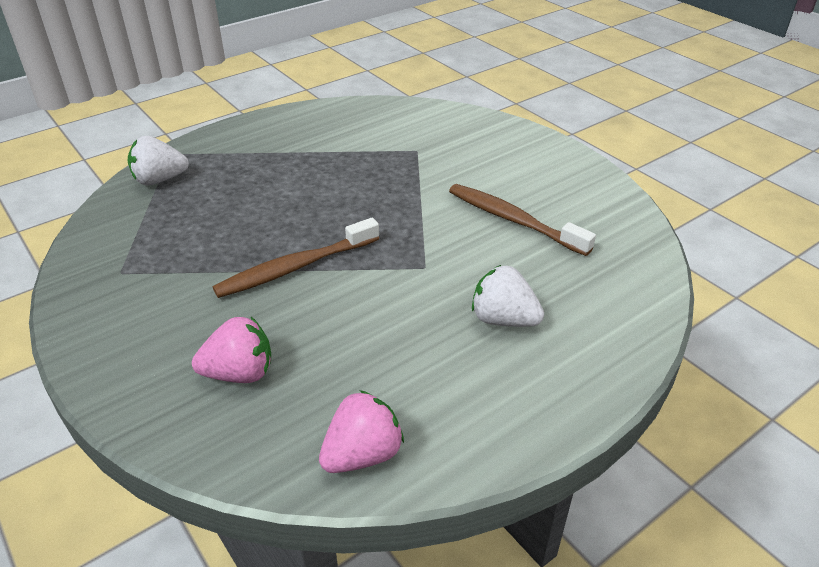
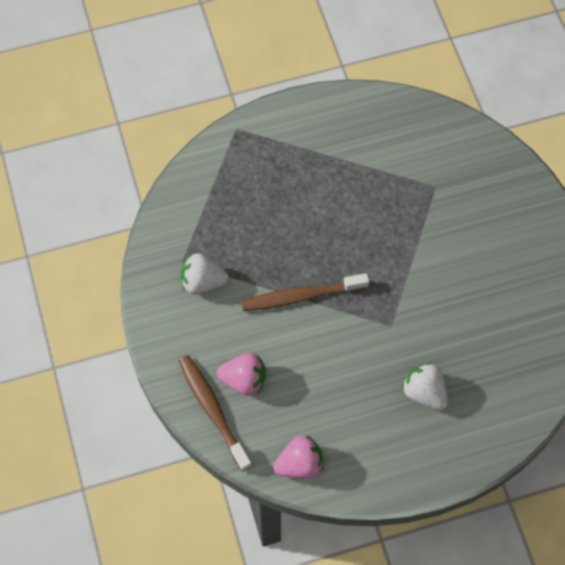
camera: 20 degrees right, 25 degrees up
white strawberry [128,136,189,186] -> white strawberry moved to [181,253,229,294]
brown toothbrush [449,184,596,256] -> brown toothbrush moved to [179,355,252,472]

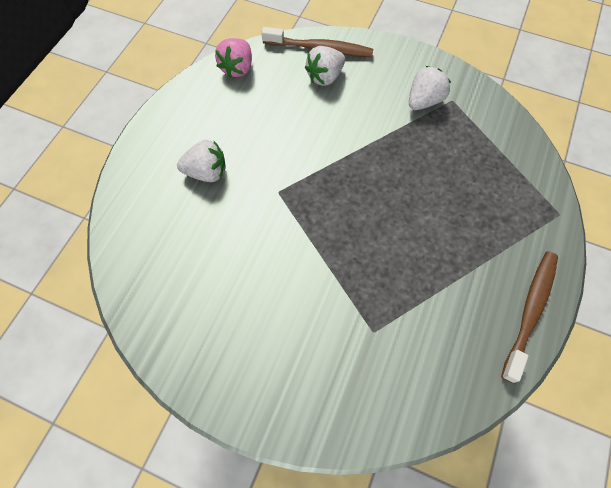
camera: 130 degrees right, 0 degrees up
pink strawberry [217,353,265,396] -> white strawberry [305,46,345,86]
brown toothbrush [241,273,369,311] -> brown toothbrush moved to [501,251,558,383]

